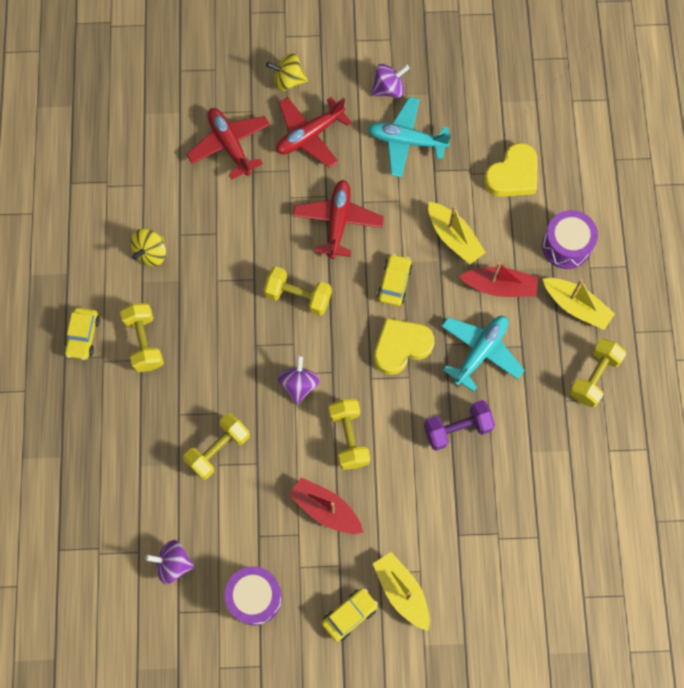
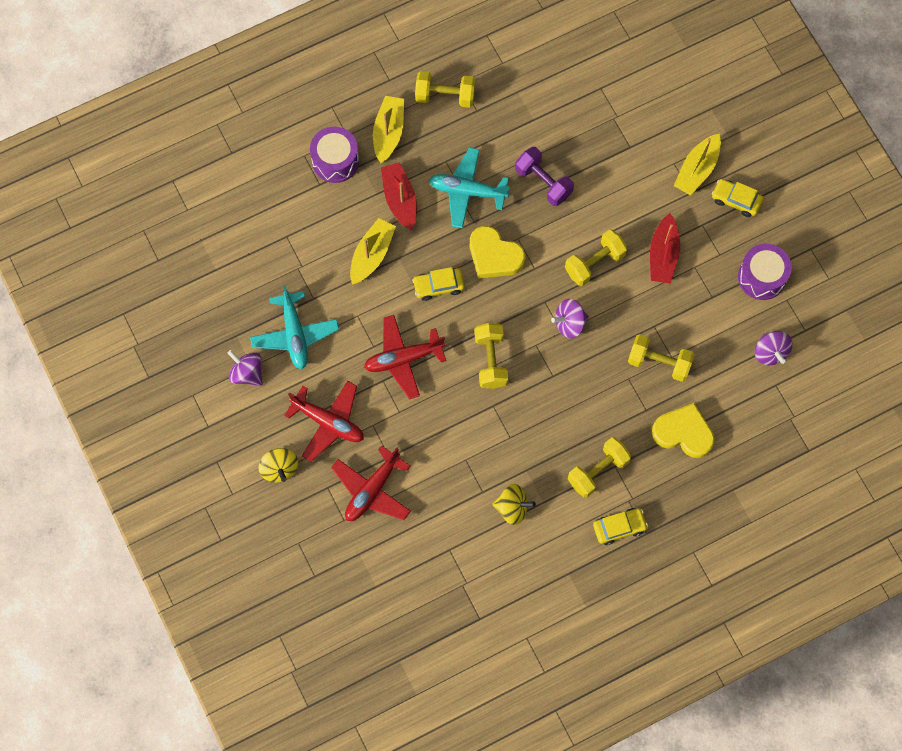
camera: 115 degrees left, 0 degrees up
yellow heart [484,143,538,197] -> yellow heart moved to [652,403,715,458]

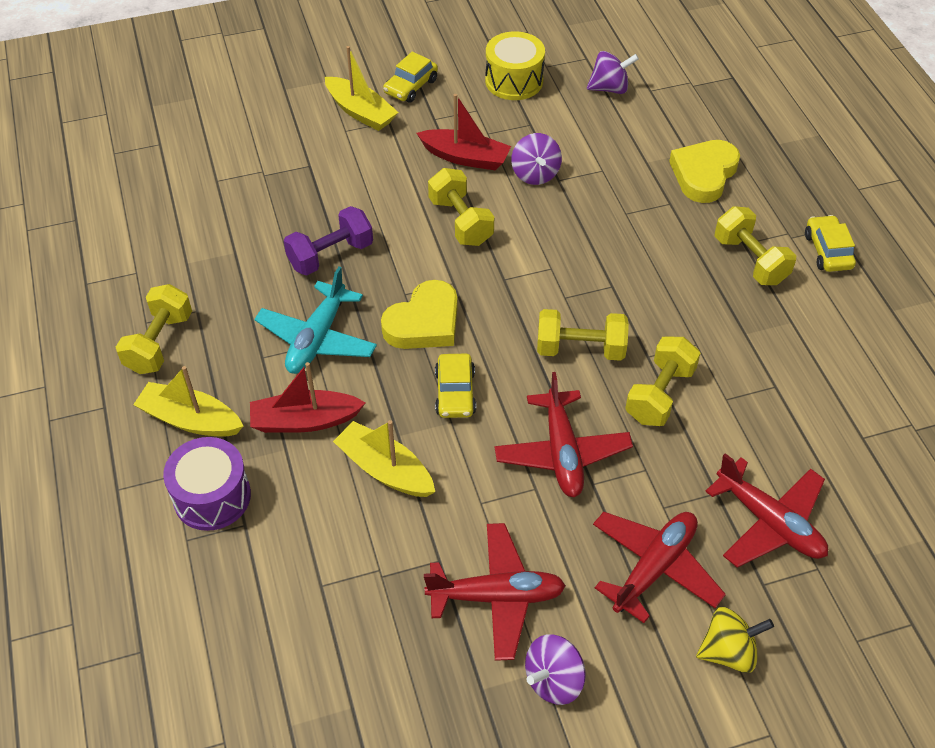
camera: 80 degrees left, 20 degrees down
turquoise plane [250,285,339,369] -> red plane [424,523,566,661]
yellow spinning top [493,484,536,525] -> none
purple spinning top [551,299,589,338] -> purple spinning top moved to [511,133,562,185]
yellow dumbbell [628,334,694,382] -> yellow dumbbell moved to [625,336,700,426]
purple drum [738,244,792,300] -> yellow drum [485,31,545,100]

